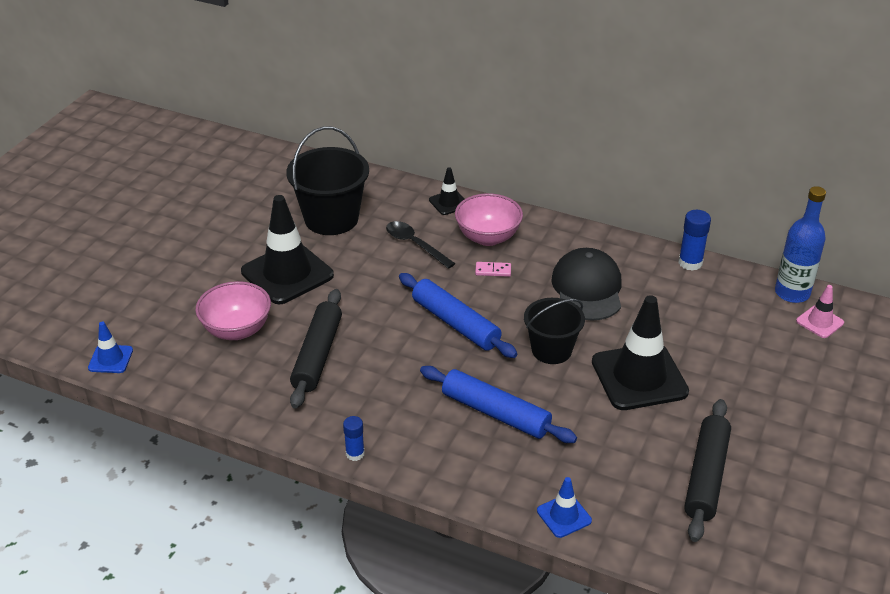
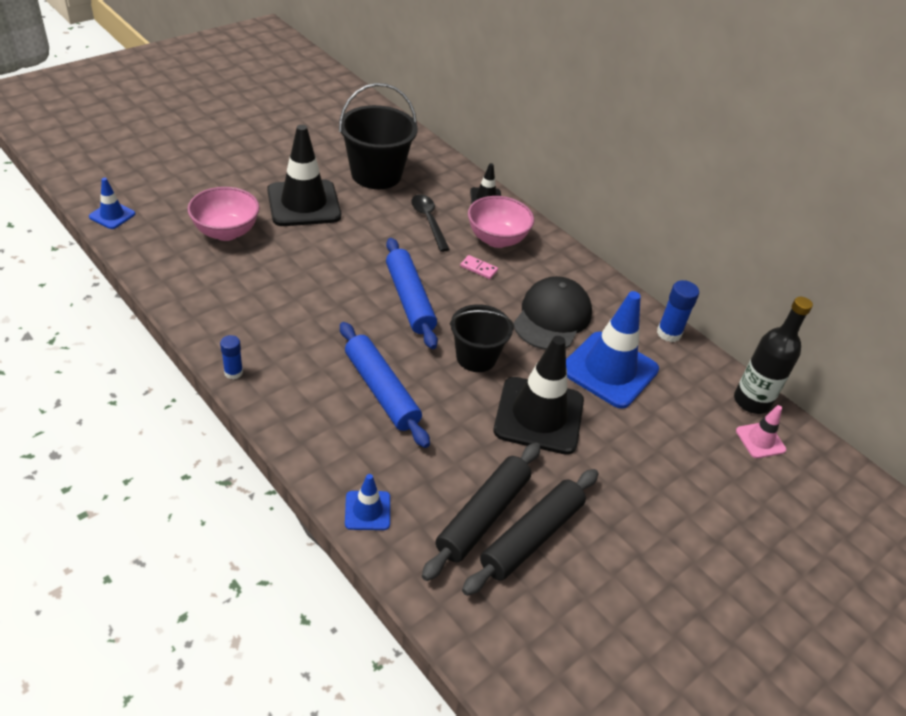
camera: 20 degrees right, 5 degrees up
black rolling pin [290,289,342,409] -> black rolling pin moved to [422,443,541,581]
blue bottle [775,186,826,303] -> black bottle [734,297,813,414]
none -> blue traffic cone [566,291,659,409]

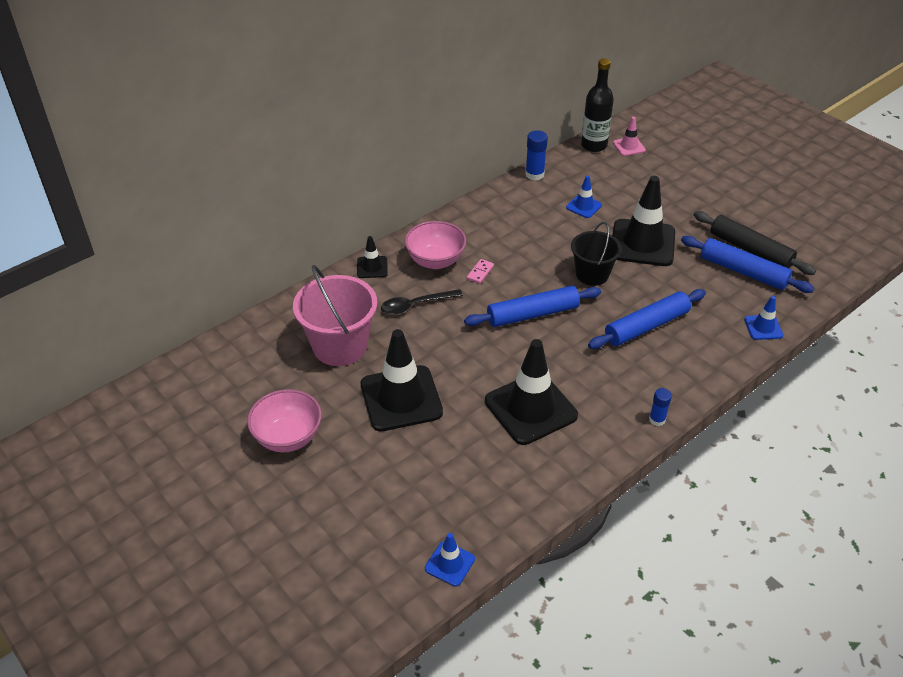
camera: 85 degrees left, 0 degrees up
pink bowl [187,187,260,241] -> pink bowl moved to [247,389,322,452]
black bucket [339,83,418,189] -> pink bucket [293,265,377,366]
black rolling pin [422,443,541,581] -> blue rolling pin [681,236,814,293]
black cap [513,276,592,350] -> none
blue traffic cone [566,291,659,409] -> blue traffic cone [566,176,602,218], size x0.48
none -> black traffic cone [485,339,578,445]

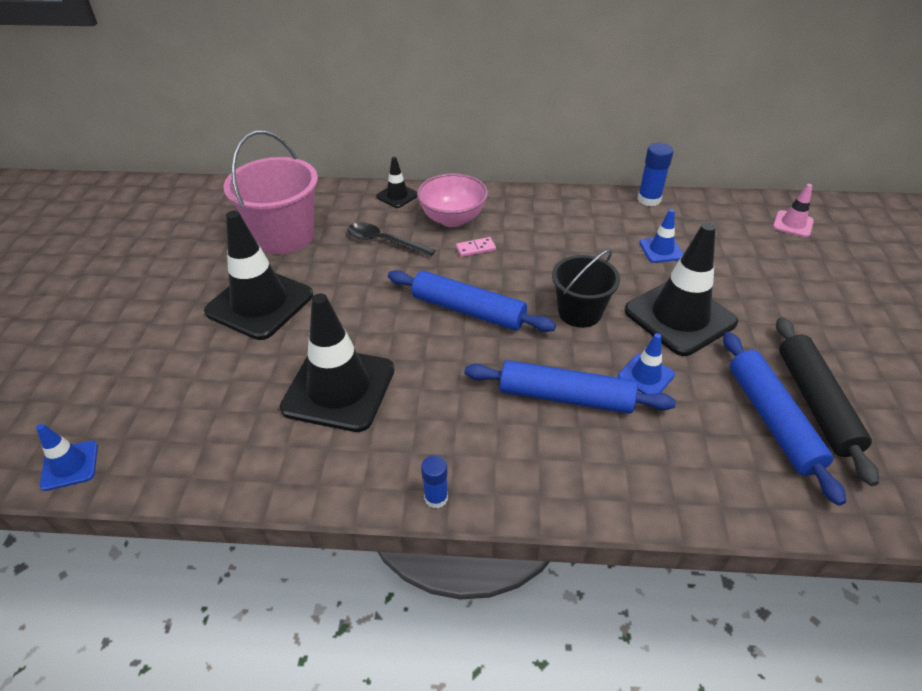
camera: 45 degrees right, 0 degrees up
pink bowl [247,389,322,452] -> none
black bottle [581,58,614,152] -> none
blue traffic cone [744,296,783,340] -> blue traffic cone moved to [618,333,675,394]

